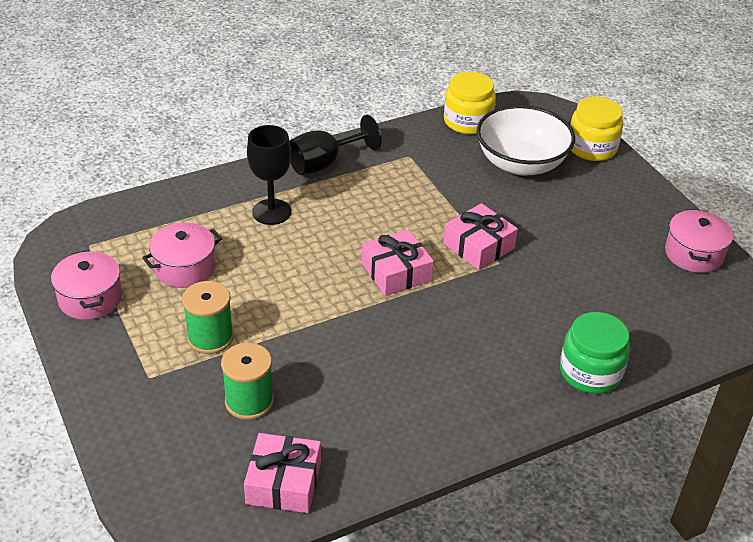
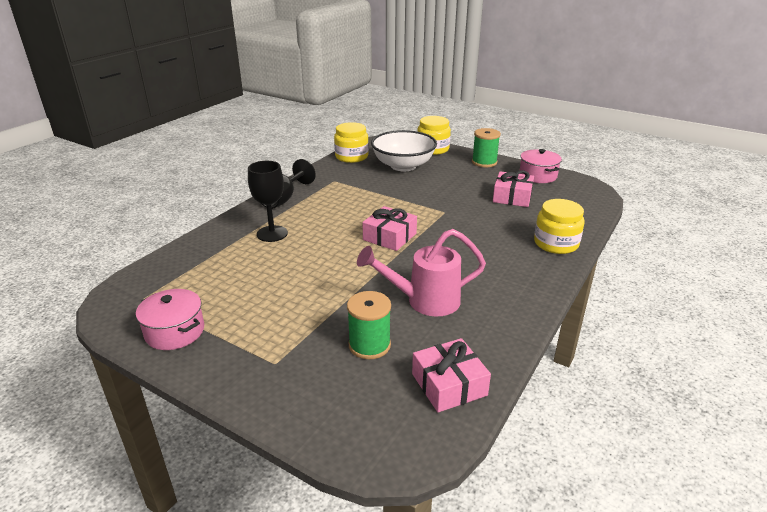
camera: 30 degrees left, 10 degrees down
pink pot [142,223,222,288] -> none
green spool [182,281,234,354] -> green spool moved to [472,128,501,167]
pink gift [443,203,518,270] -> pink gift moved to [493,170,534,207]
green jar [560,312,630,394] -> yellow jar [534,199,585,254]
none -> pink watering can [357,229,486,317]

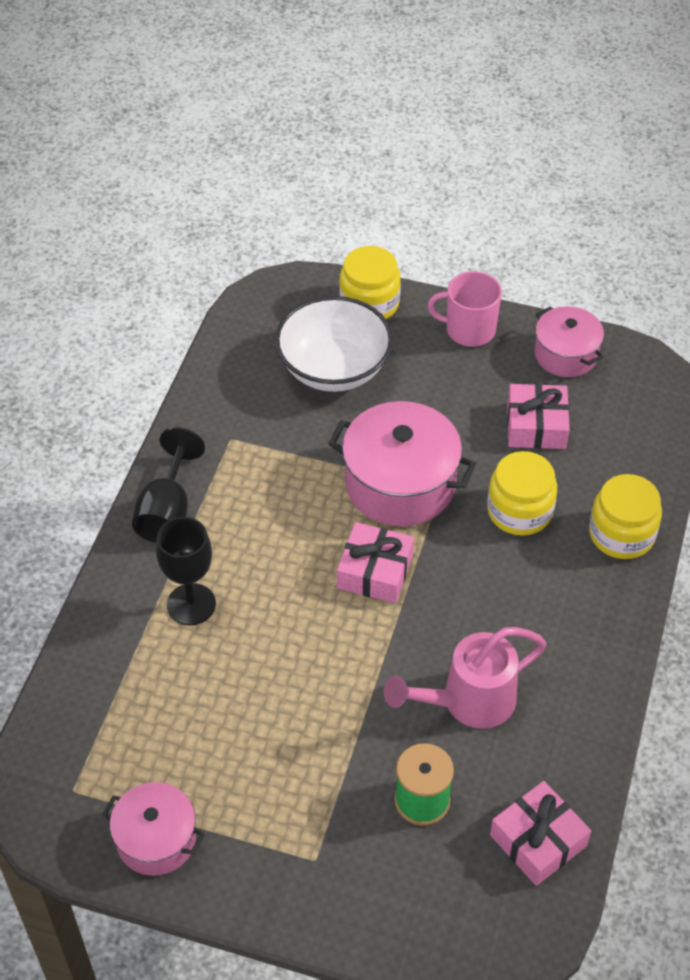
camera: 15 degrees left, 20 degrees up
yellow jar [334,122,369,163] -> yellow jar moved to [487,451,557,536]
green spool [472,128,501,167] -> pink mug [428,271,502,347]
none -> pink pot [328,401,476,526]

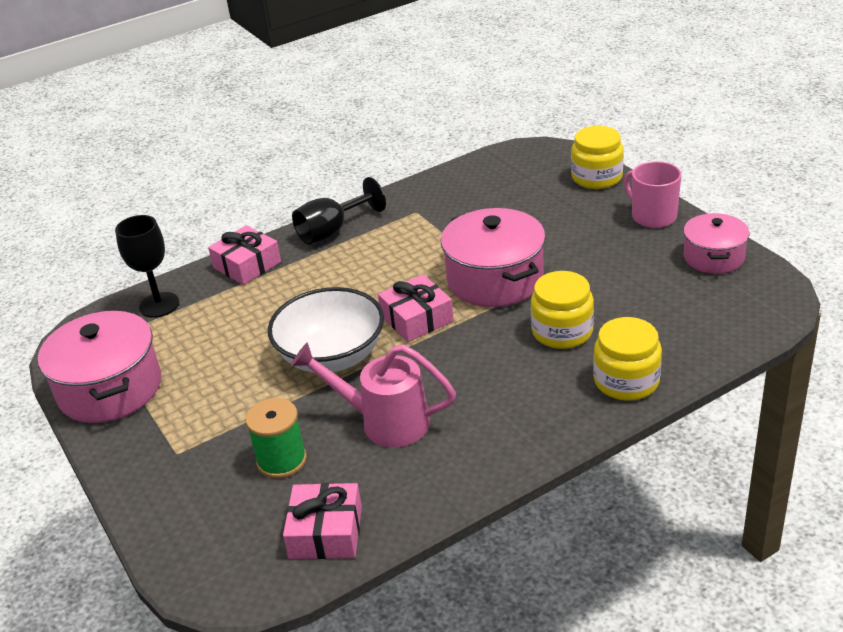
camera: 45 degrees right, 15 degrees down
pink pot [102,782,205,876] -> pink pot [38,311,161,423], size x1.62
black goblet [156,517,216,625] -> black goblet moved to [115,215,179,318]
white bowl [275,296,393,392] -> white bowl moved to [268,287,384,372]
pink gift [507,384,570,449] -> pink gift moved to [208,225,281,285]

